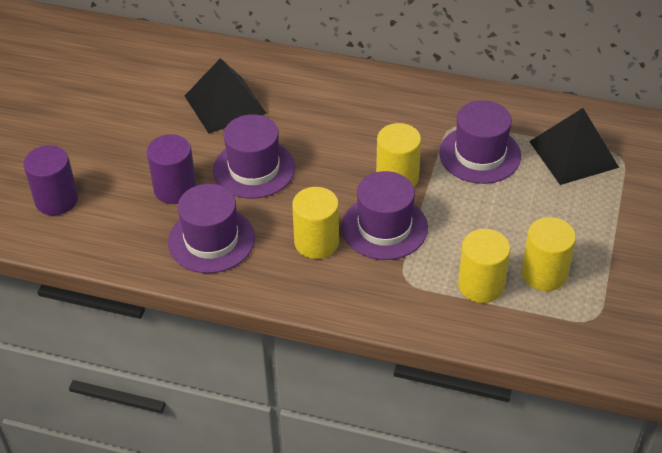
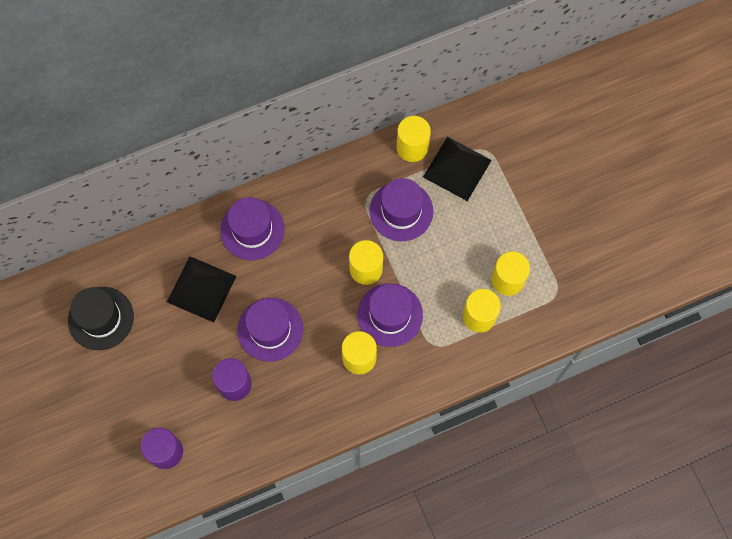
camera: 40 degrees left, 25 degrees up
purple hat [168,184,255,273] -> purple hat moved to [220,197,284,260]
none -> black hat [68,287,134,350]
none -> yellow cylinder [397,116,431,162]

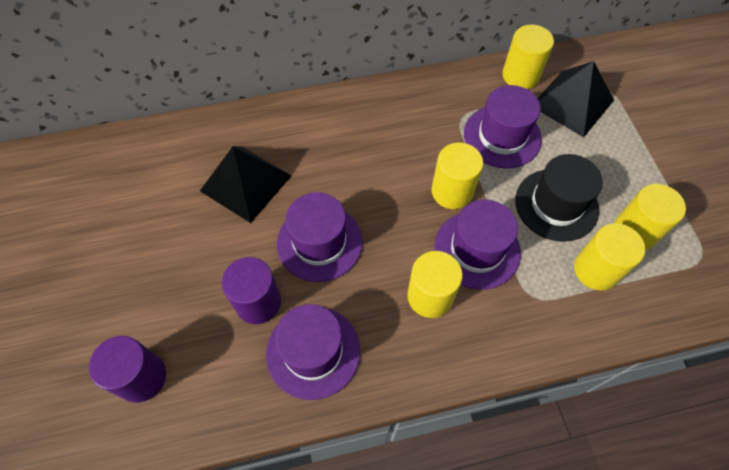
camera: 10 degrees right, 10 degrees down
black hat [68,287,134,350] -> black hat moved to [515,154,603,242]
purple hat [220,197,284,260] -> purple hat moved to [266,304,360,400]

